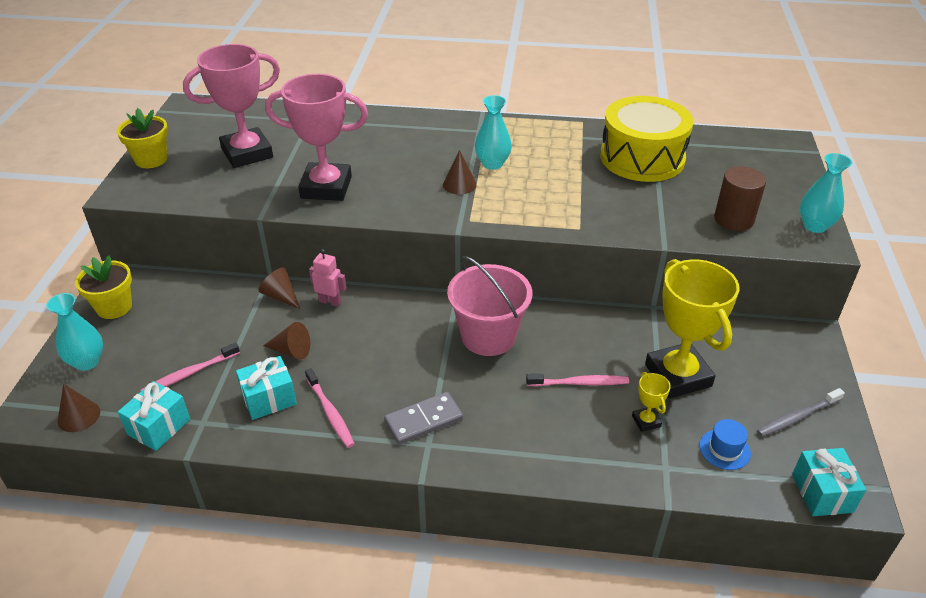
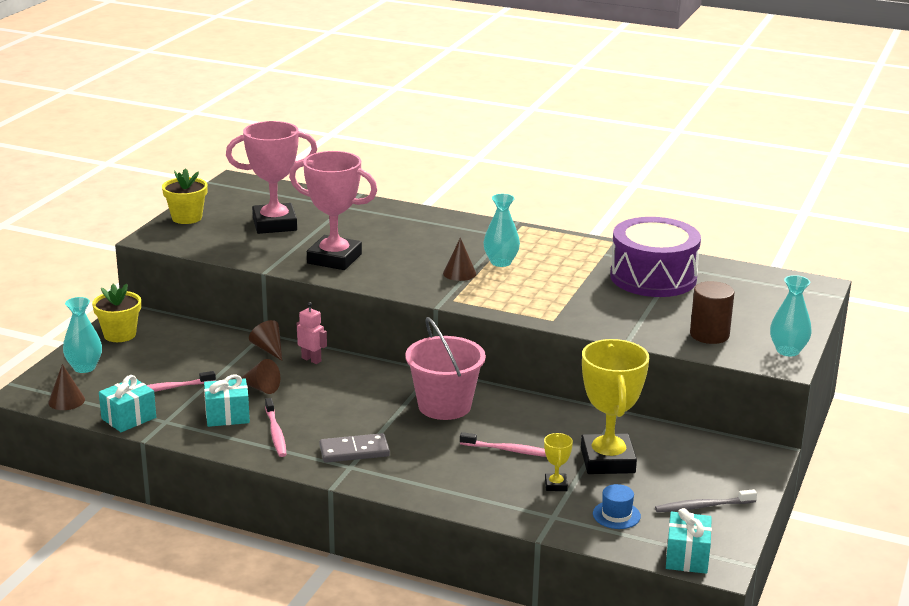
camera: 15 degrees right, 15 degrees down
yellow drum [600,96,694,182] -> purple drum [610,217,701,297]

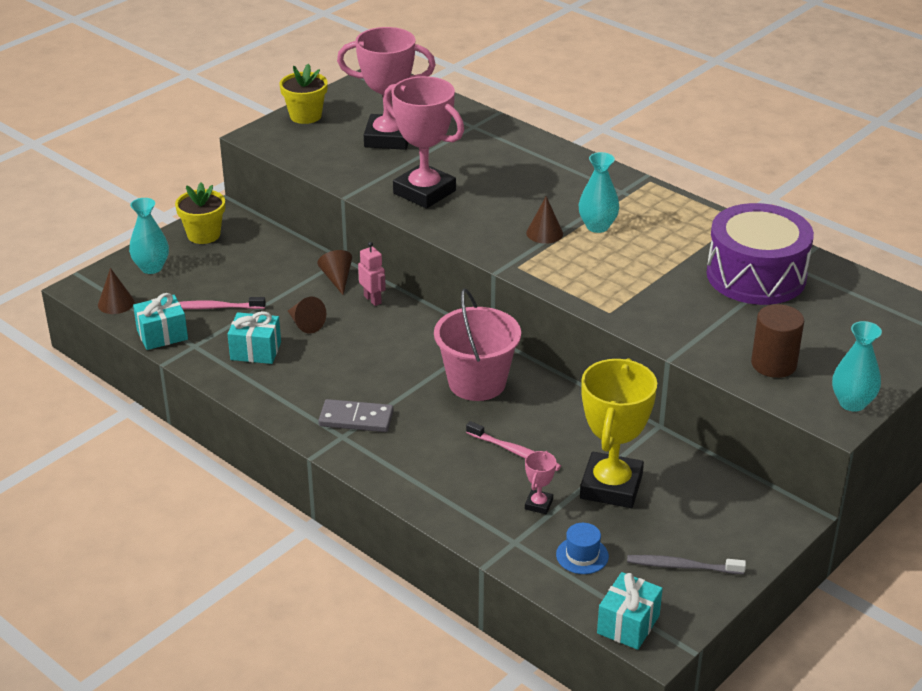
camera: 20 degrees right, 10 degrees up
pink toothbrush [265,398,287,457] -> none
yellow trophy [544,433,573,491] -> pink trophy [525,451,556,514]

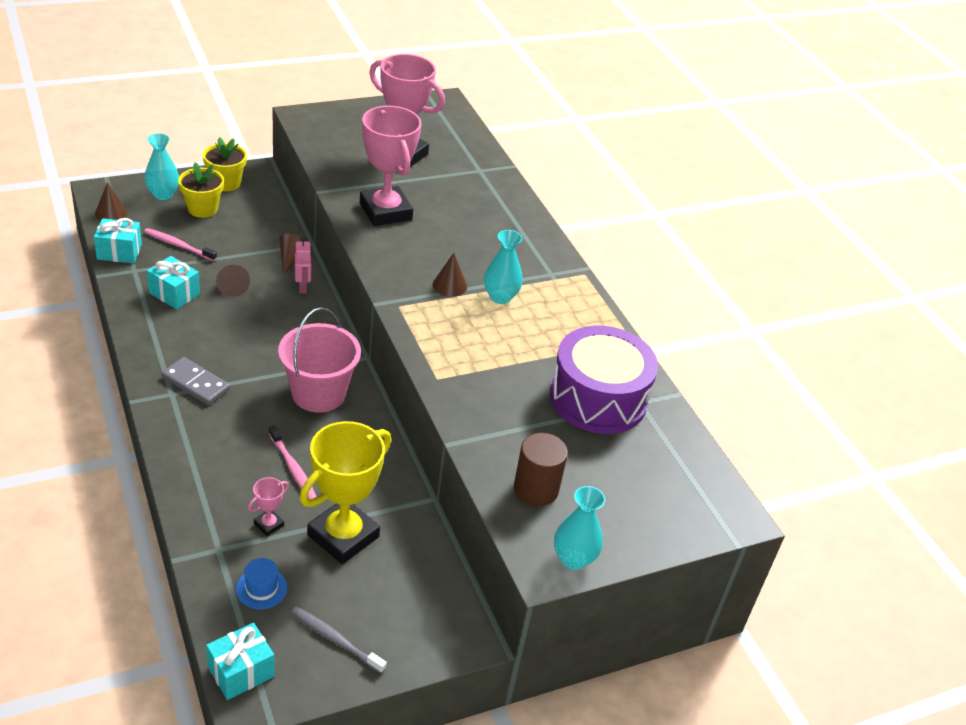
camera: 20 degrees right, 5 degrees up
yellow flower pot [280,64,328,124] -> yellow flower pot moved to [178,162,224,218]

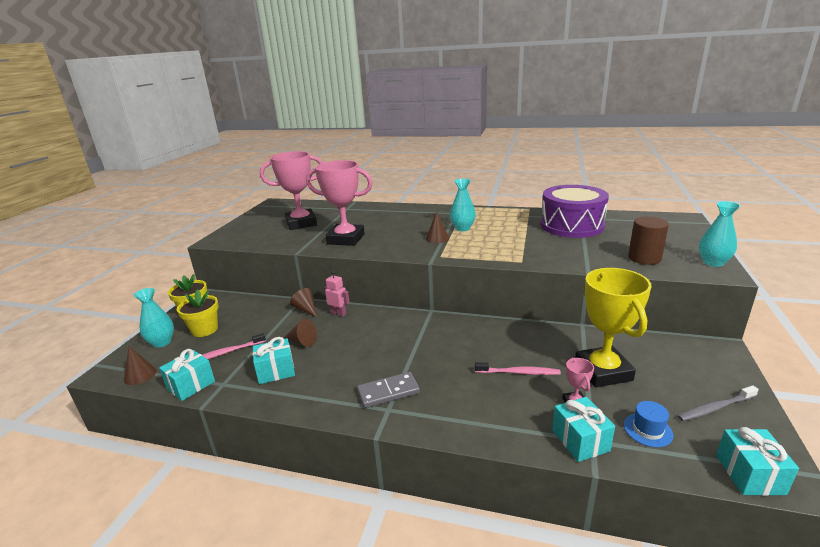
camera: 45 degrees left, 15 degrees down
pink bucket [278,307,361,413] -> none
none -> turquoise gift [552,397,615,462]

